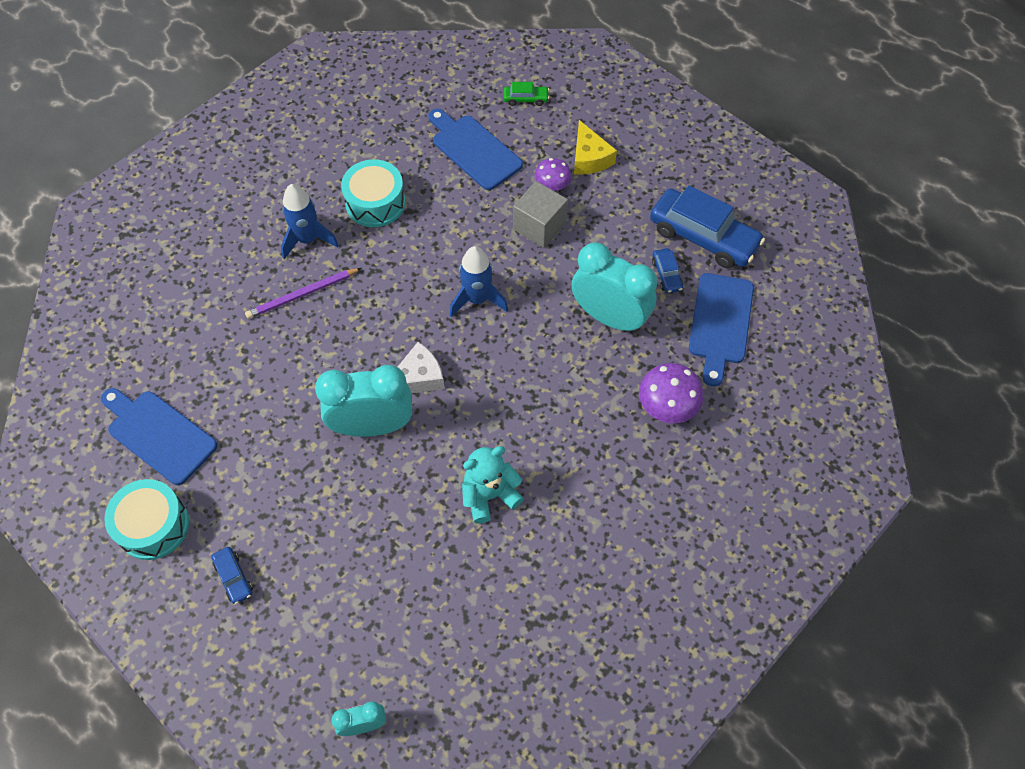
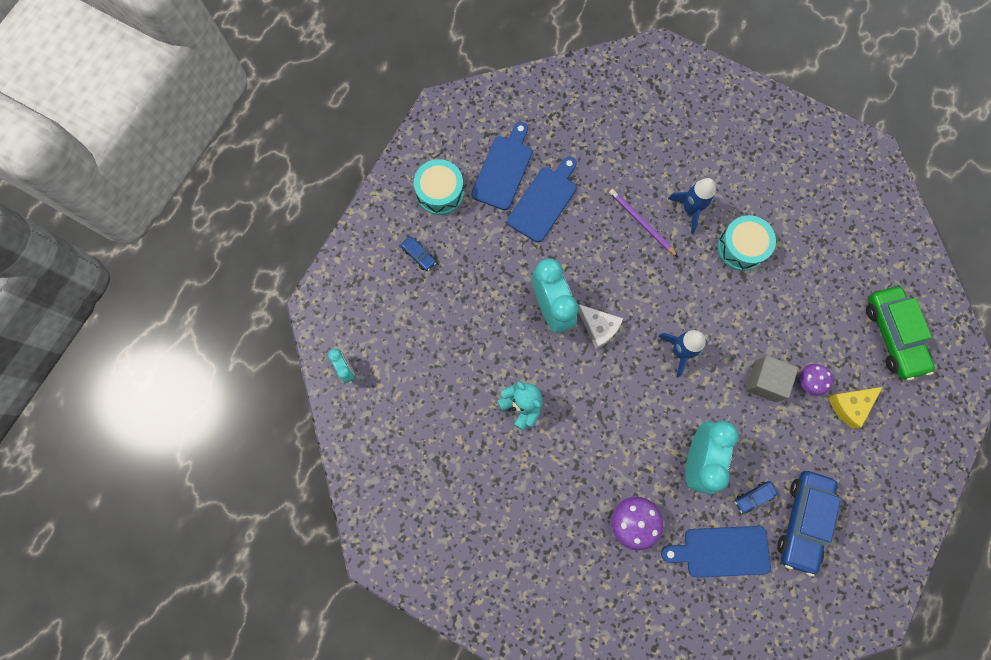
camera: 75 degrees right, 15 degrees up
blue car [211,547,253,604] -> blue car turned 90 degrees counterclockwise [401,236,436,271]
blue cutting board [428,109,523,190] -> blue cutting board moved to [507,157,577,242]
green car [503,82,549,106] -> green car [866,287,935,380], size x2.25

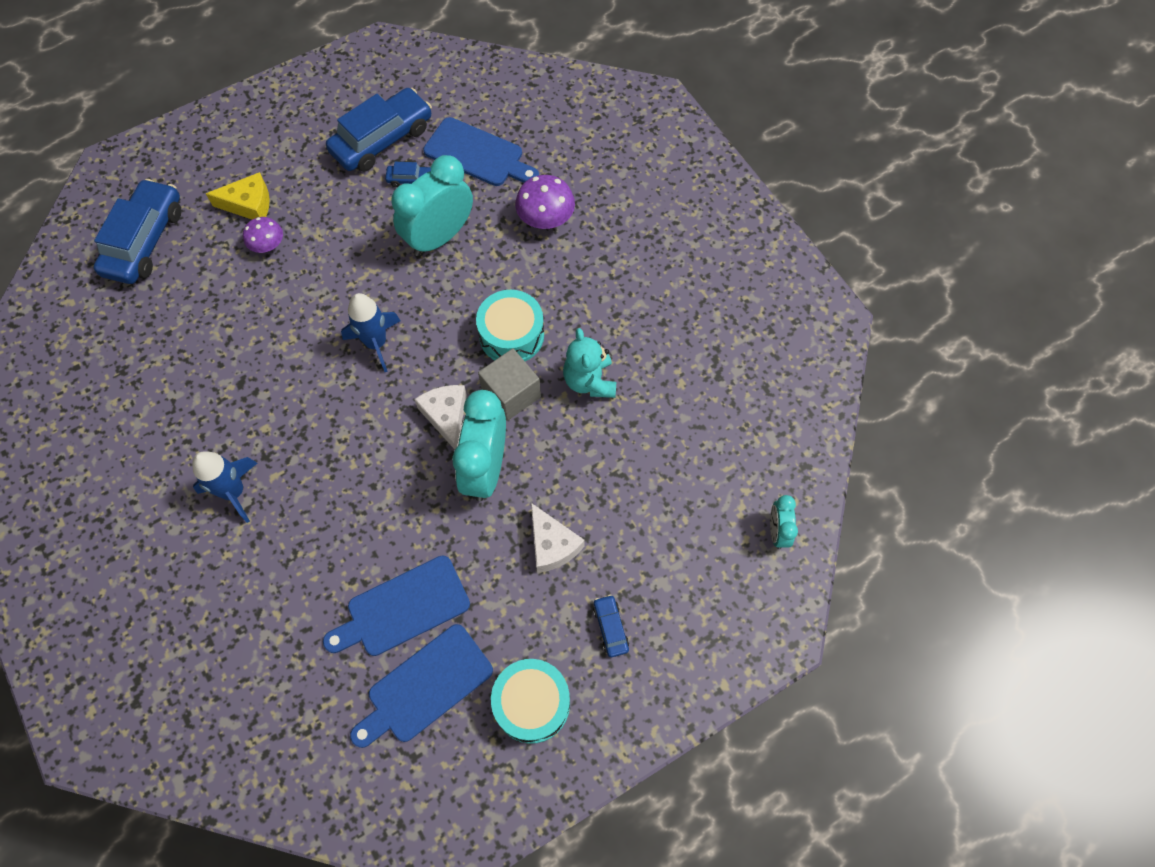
camera: 150 degrees left, 10 degrees down
purple pencil [609,189,678,257] -> none
turquoise drum [717,215,776,271] -> turquoise drum moved to [476,290,544,361]
grey cube [745,355,798,402] -> grey cube moved to [478,348,541,421]
green car [866,287,935,380] -> blue car [94,179,181,284]
none -> white cheese [531,503,585,573]

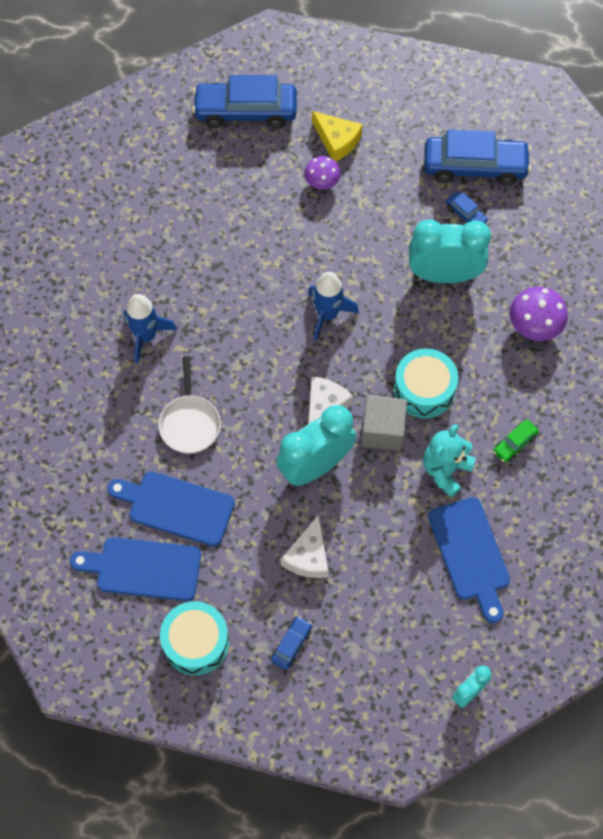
camera: 45 degrees right, 0 degrees up
blue car [94,179,181,284] -> blue car turned 150 degrees counterclockwise [192,75,297,128]
blue cutting board [423,117,539,186] -> blue cutting board moved to [428,497,510,623]
none -> white pan [158,356,221,453]
none -> green car [493,420,539,463]

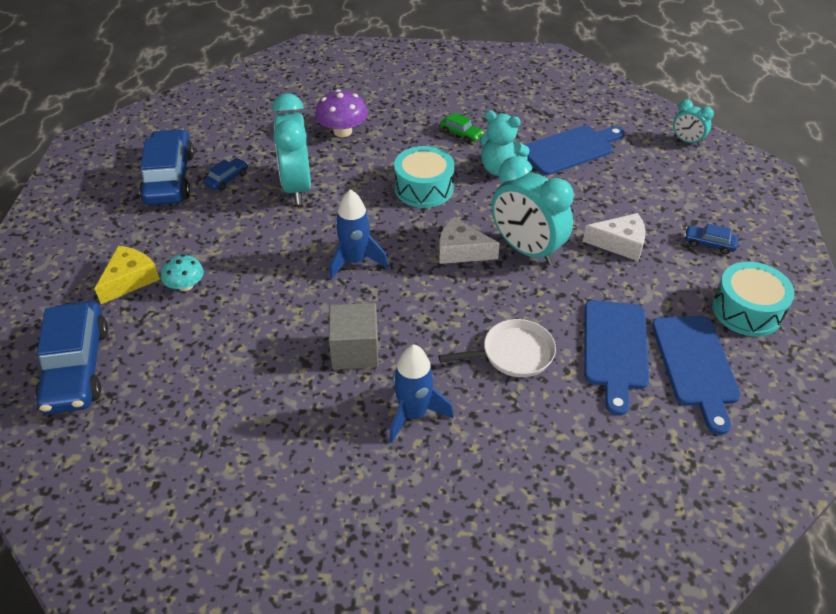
camera: 100 degrees left, 20 degrees down
purple mushroom [304,156,341,189] -> turquoise mushroom [161,254,204,291]
grey cube [361,395,407,451] -> grey cube moved to [329,303,379,369]

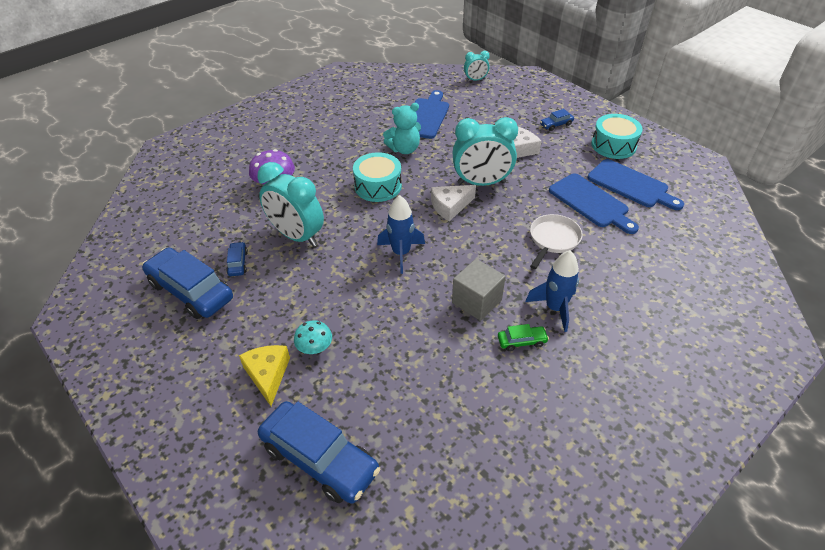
camera: 45 degrees left, 0 degrees up
green car [440,113,484,143] -> green car moved to [498,324,549,351]

